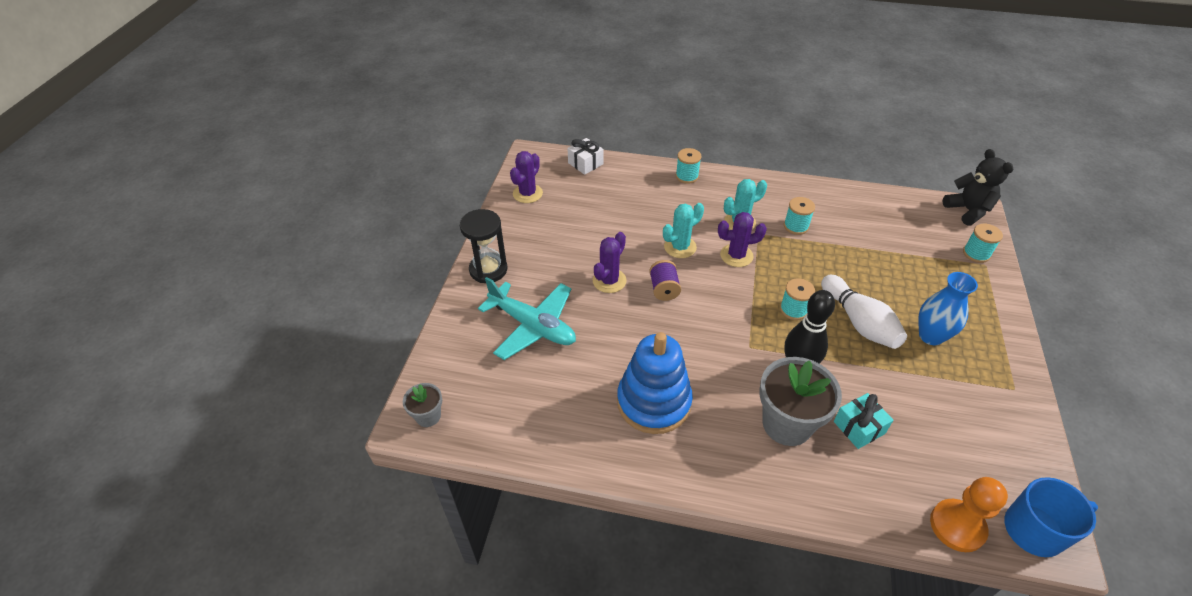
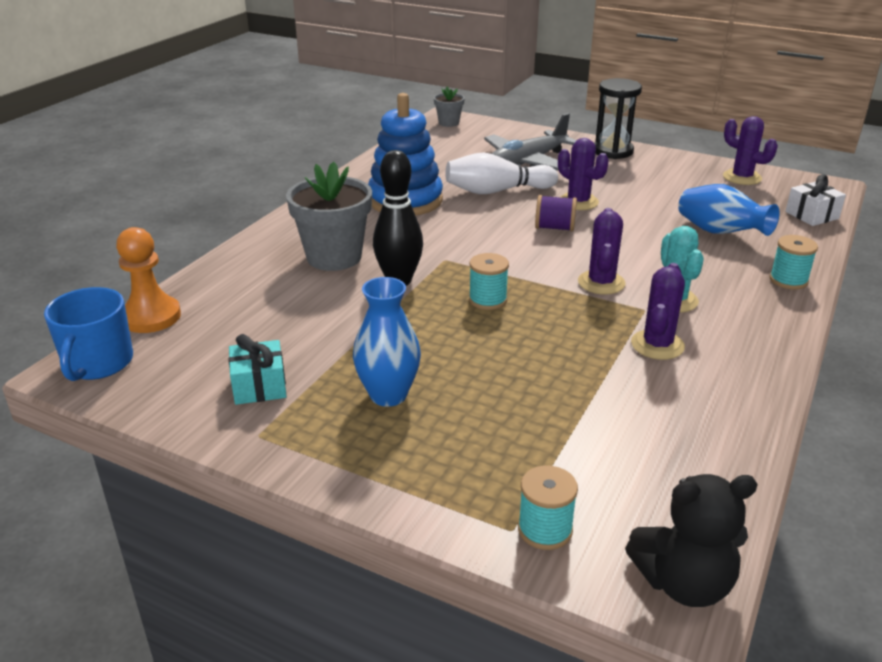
camera: 105 degrees right, 15 degrees down
turquoise plane [478,277,576,360] -> grey plane [484,113,577,171]
turquoise cactus [663,203,704,258] -> none
turquoise spool [784,197,815,235] -> purple cactus [631,263,685,360]
white bowling pin [821,275,907,349] -> white bowling pin moved to [445,153,558,194]
turquoise gift [834,393,894,449] -> turquoise gift moved to [229,334,287,405]
none -> blue vase [678,184,780,236]

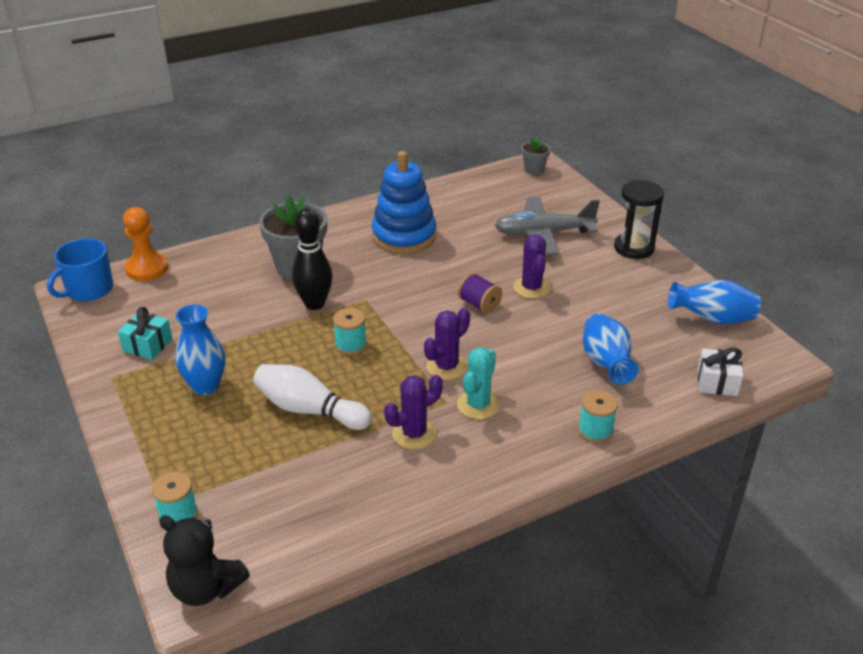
camera: 35 degrees right, 5 degrees up
white bowling pin [445,153,558,194] -> white bowling pin moved to [253,364,372,430]
purple cactus [723,116,778,185] -> blue vase [668,280,761,324]

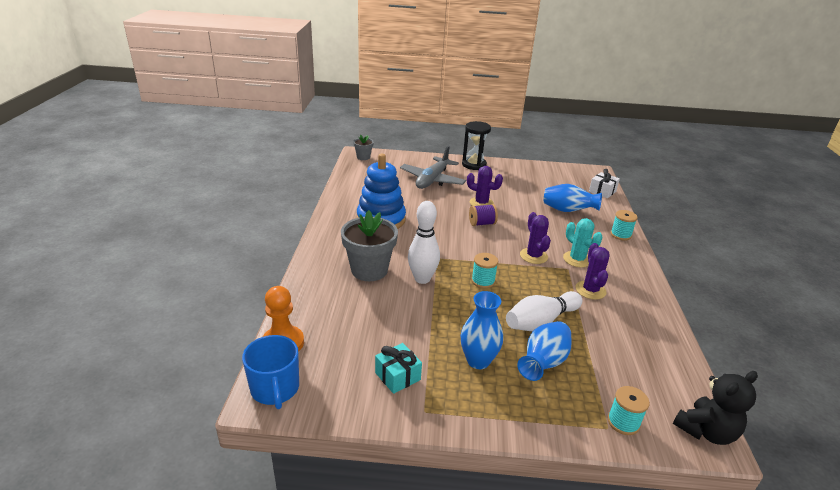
camera: 60 degrees left, 5 degrees down
black bowling pin [292,208,333,310] -> white bowling pin [408,201,440,284]
blue vase [668,280,761,324] -> blue vase moved to [517,321,572,381]

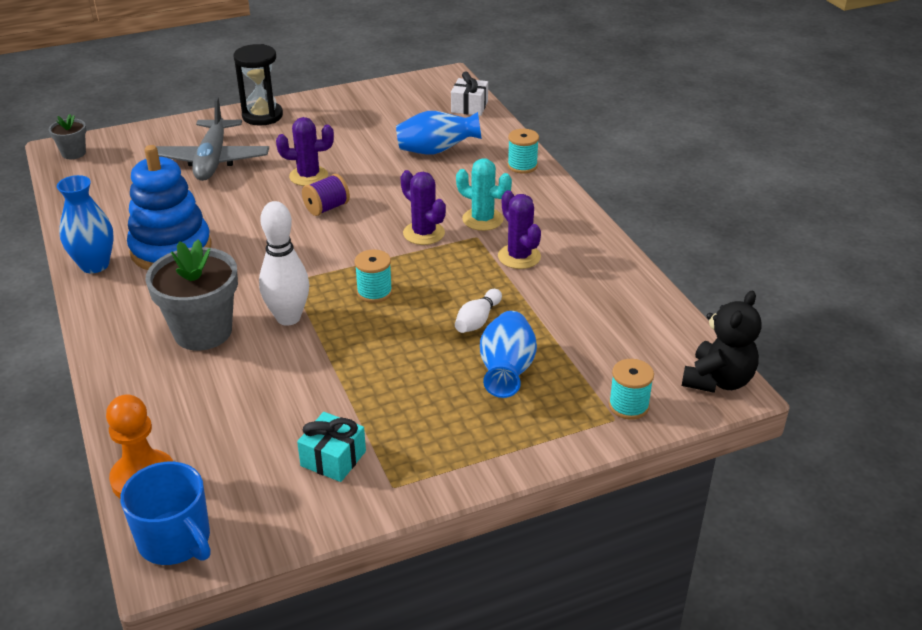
camera: 25 degrees left, 5 degrees up
blue vase [460,291,503,369] -> blue vase moved to [57,175,114,273]
white bowling pin [506,291,582,331] -> white bowling pin [455,289,502,333], size x0.58

